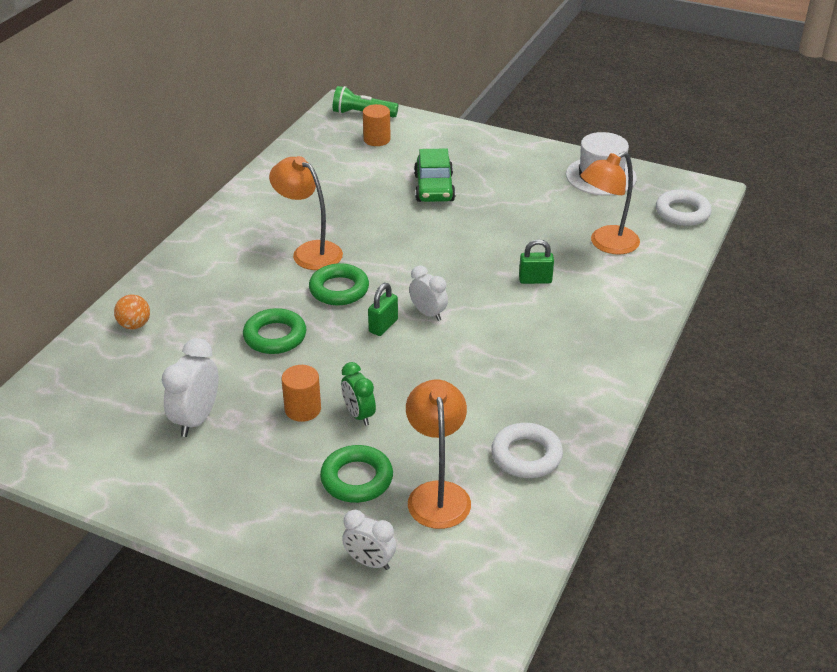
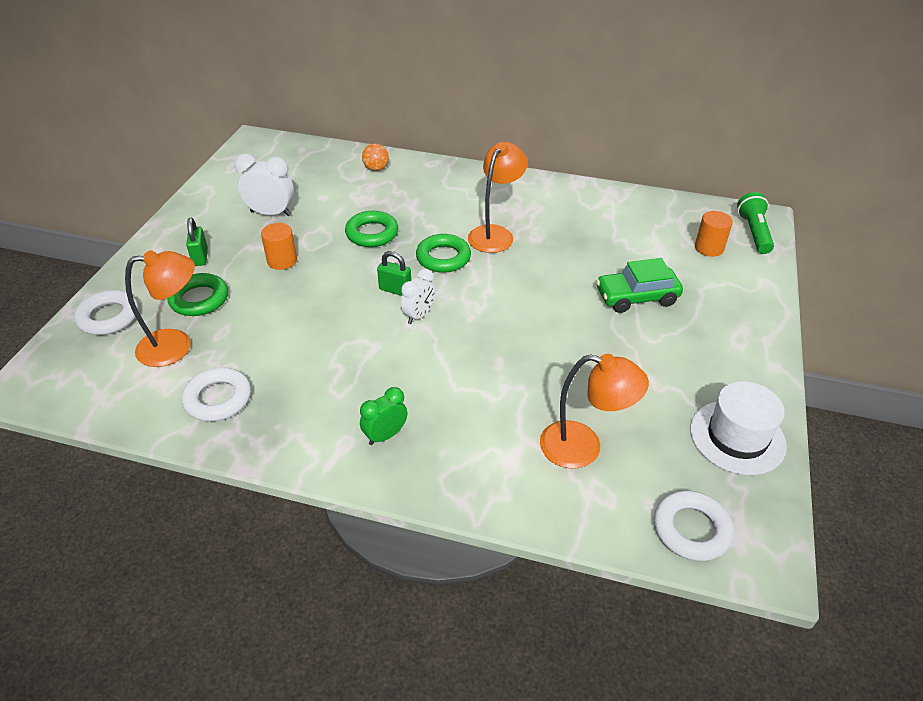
camera: 80 degrees right, 5 degrees up
green clock [341,362,376,426] -> green clock moved to [360,387,407,445]
white clock [342,510,396,570] -> white ring [74,290,139,335]
green padlock [519,239,554,284] -> green padlock moved to [186,218,208,266]
orange lamp [581,152,640,254] -> orange lamp turned 150 degrees clockwise [540,354,649,469]

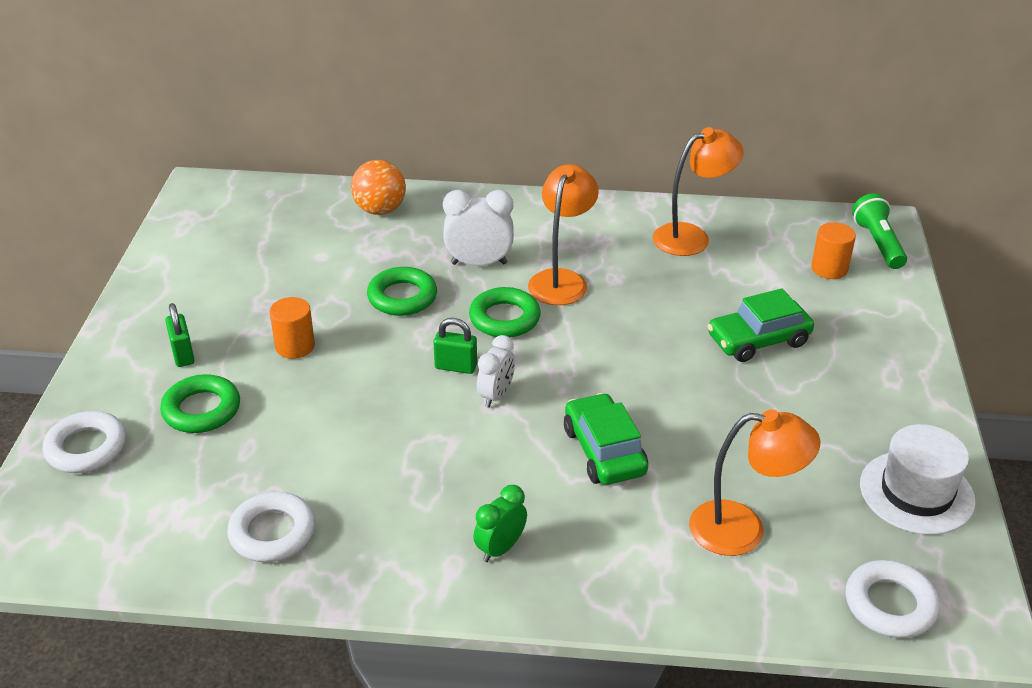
camera: 10 degrees left, 5 degrees down
orange lamp [125,250,195,367] -> orange lamp moved to [652,127,743,256]
white clock [234,154,294,216] -> white clock moved to [443,190,514,266]
orange ball [362,144,389,171] -> orange ball [351,160,406,215], size x1.52
none -> green car [564,393,648,485]

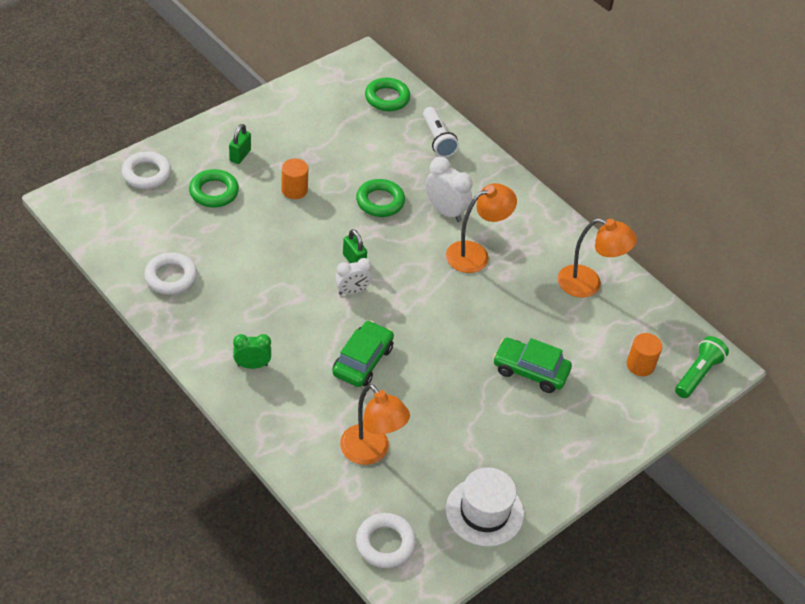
camera: 40 degrees right, 10 degrees up
orange ball [351,160,406,215] -> white flashlight [423,107,459,157]
green ring [469,287,541,338] -> green ring moved to [365,77,410,111]

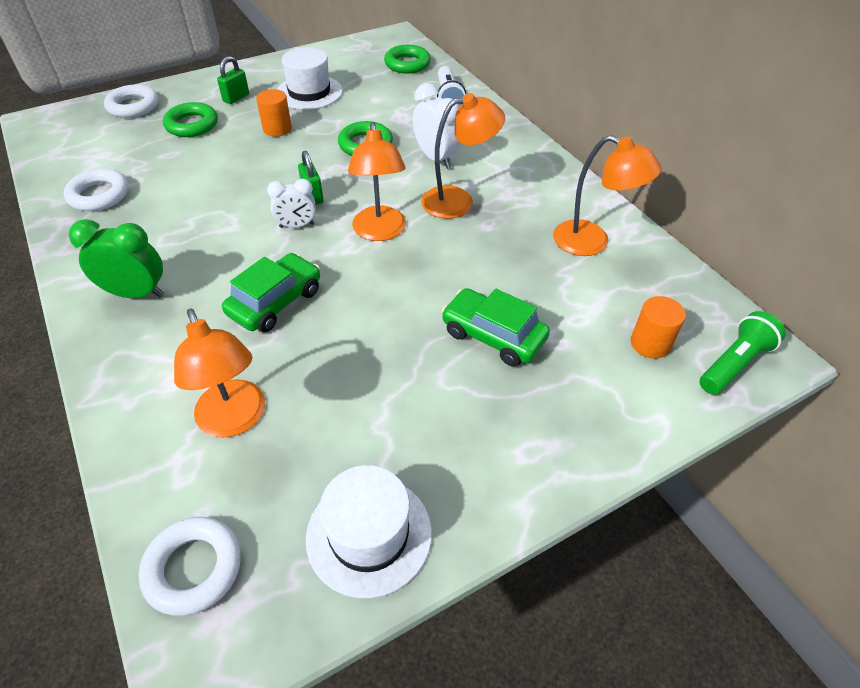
camera: 15 degrees right, 0 degrees up
green clock [233,334,271,369] -> green clock [69,219,164,298], size x1.50
none -> white hat [277,47,343,110]
none -> orange lamp [348,122,406,241]

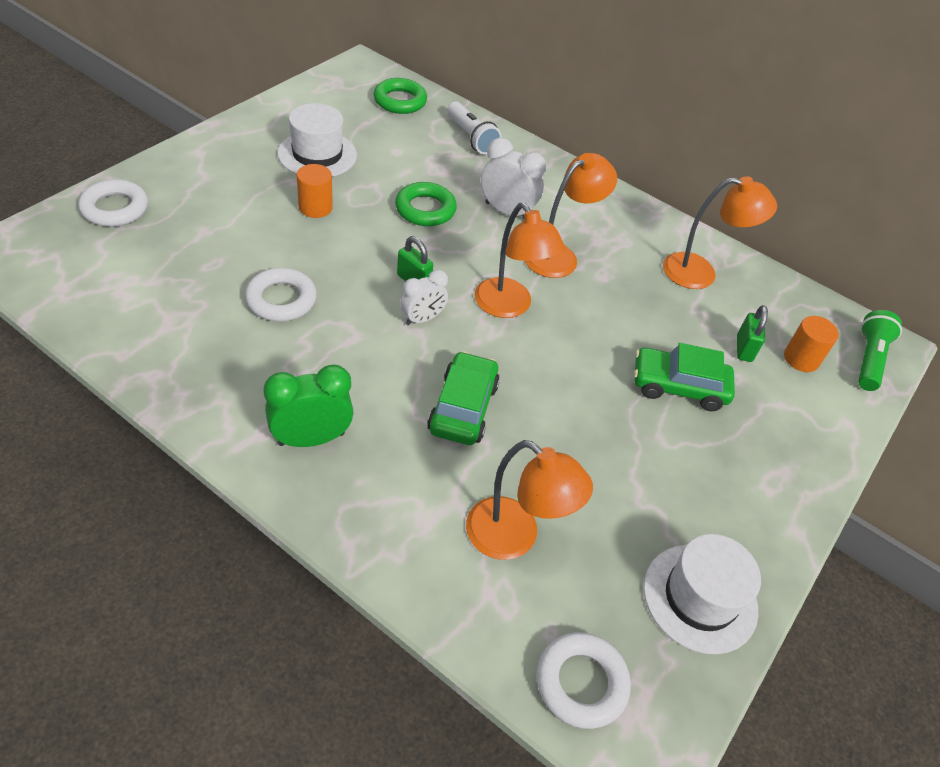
camera: 30 degrees left, 0 degrees up
white ring [63,169,128,211] -> white ring moved to [245,268,317,322]
green ring [163,102,218,137] -> none
green padlock [217,56,249,104] -> green padlock moved to [737,305,768,362]

